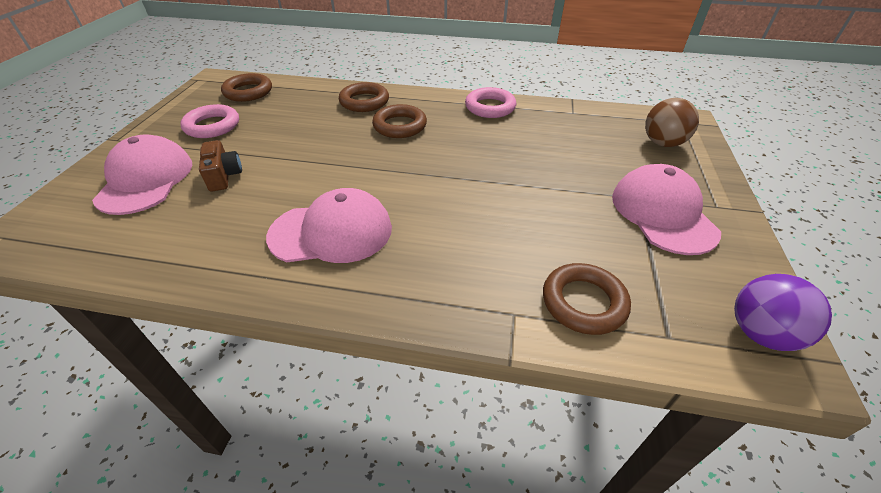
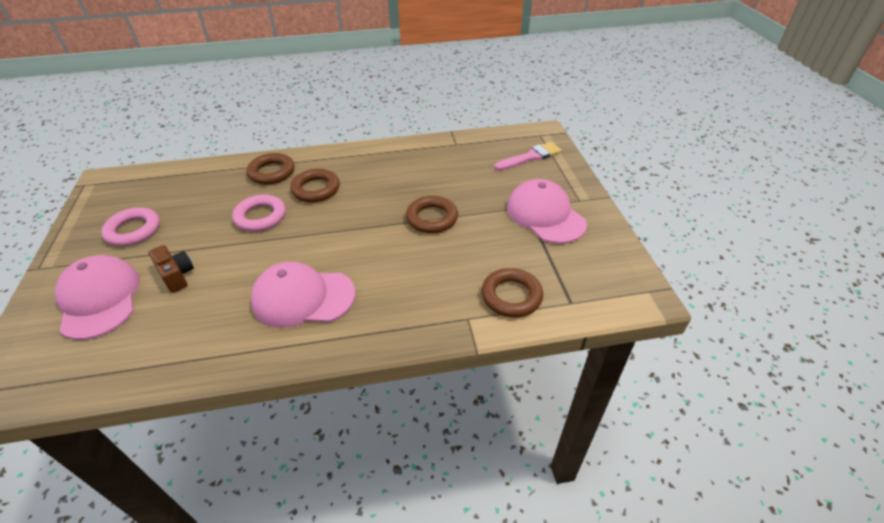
camera: 20 degrees left, 0 degrees up
brown ring [221,73,272,102] -> brown ring moved to [406,196,458,233]
pink cap [266,188,392,263] -> pink cap turned 150 degrees counterclockwise [251,262,355,328]
pink ring [465,87,516,118] -> pink ring moved to [232,194,286,232]
brown ball [645,98,699,147] -> pink brush [494,142,562,171]
purple ball [734,274,832,351] -> none

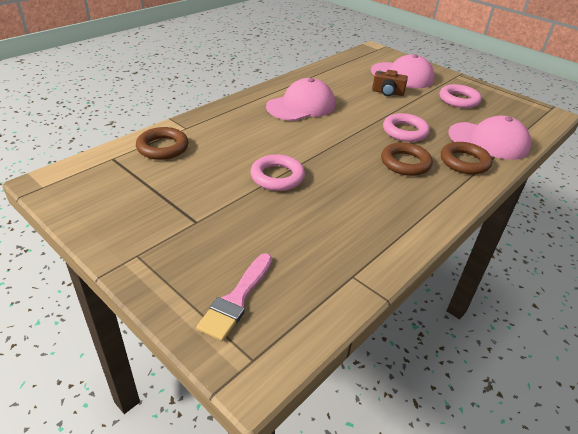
camera: 140 degrees right, 5 degrees down
brown ring [406,196,458,233] -> pink ring [251,154,305,191]
pink cap [507,179,587,244] -> pink cap moved to [448,115,531,160]

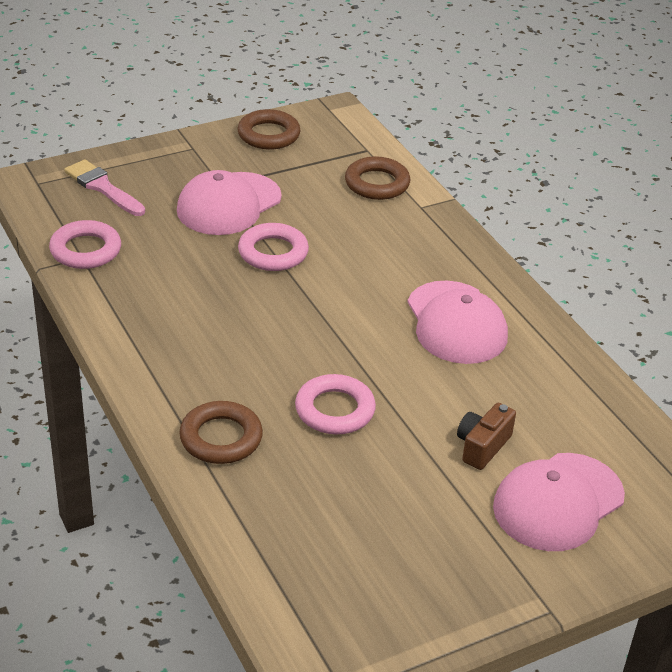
camera: 110 degrees right, 0 degrees up
brown ring [381,142,433,176] -> brown ring moved to [238,109,301,150]
pink ring [440,84,482,108] -> pink ring moved to [49,220,121,269]
pink cap [448,115,531,160] -> pink cap moved to [177,170,282,235]

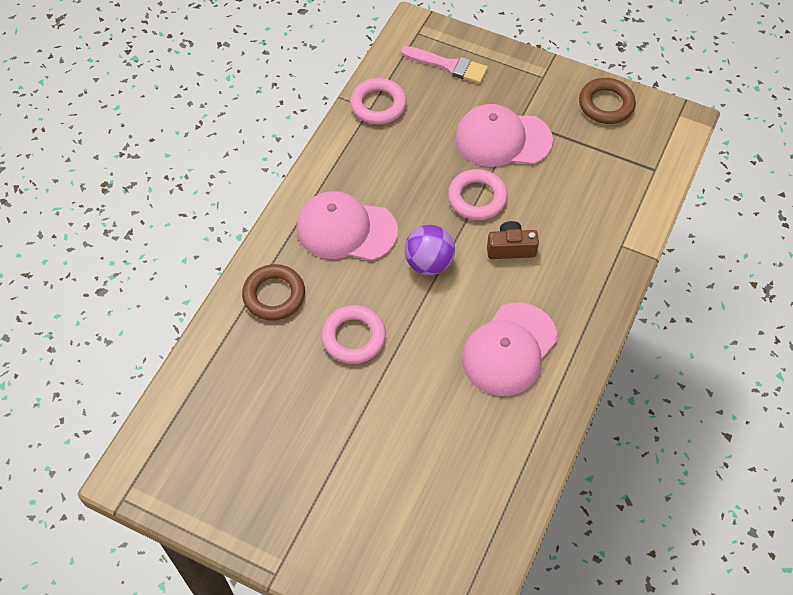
camera: 55 degrees right, 20 degrees up
pink brush [64,159,145,216] -> pink brush turned 105 degrees clockwise [401,46,488,84]
brown ring [345,156,410,200] -> none
brown camera [457,403,516,470] -> brown camera moved to [487,221,539,259]
pink cap [493,453,625,551] -> pink cap moved to [296,191,398,261]
none -> purple ball [404,225,455,275]

